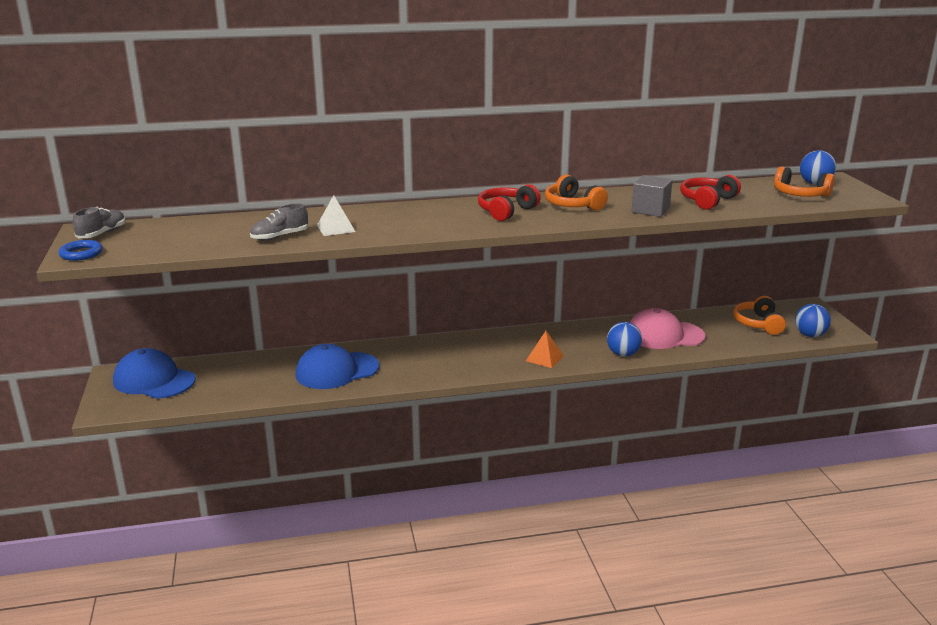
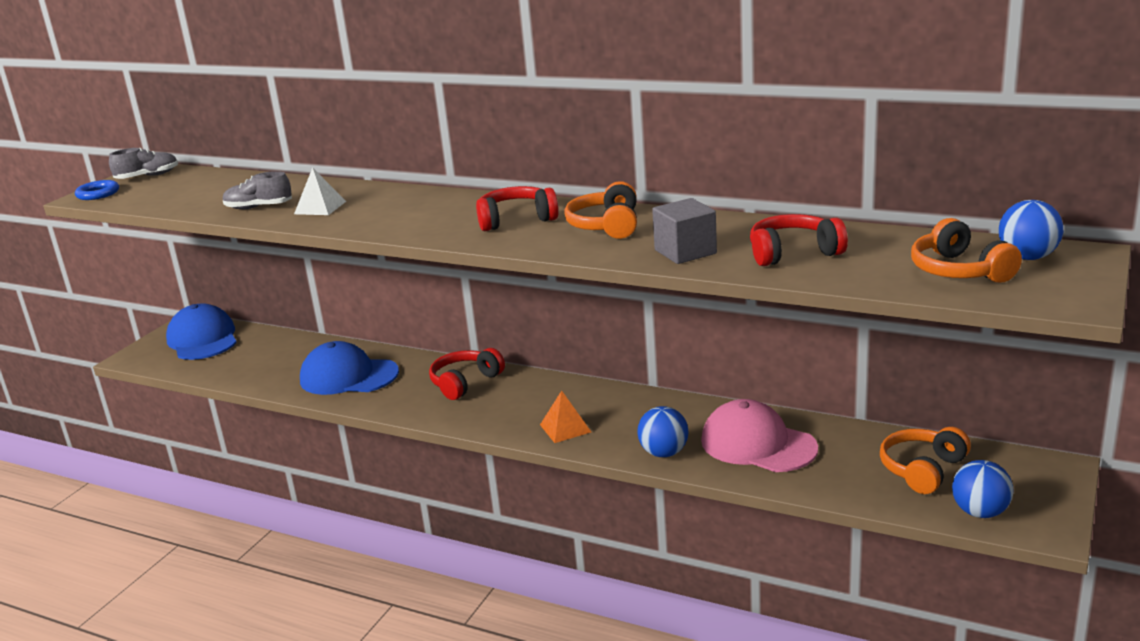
camera: 40 degrees right, 0 degrees up
none -> red headphones [429,348,505,400]

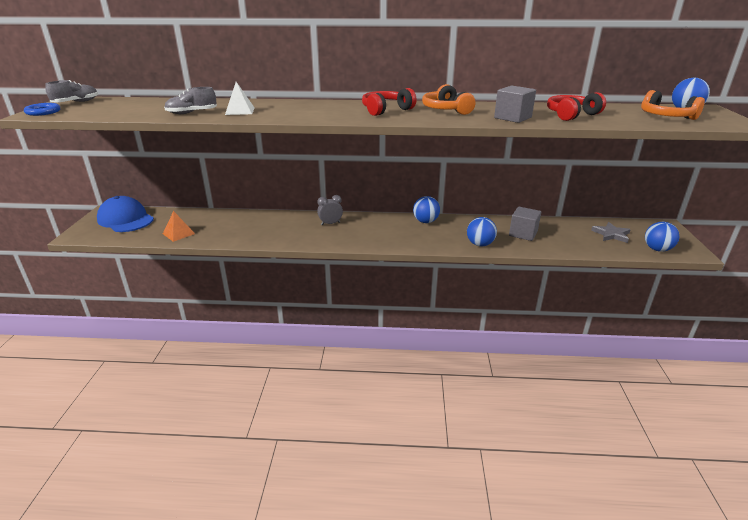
camera: 25 degrees left, 5 degrees up
blue cap [300,341,399,395] -> none
red headphones [429,348,505,400] -> grey clock [317,195,343,225]
orange pyramid [540,391,591,443] -> orange pyramid moved to [163,211,195,242]
pink cap [701,399,818,472] -> grey cube [509,206,541,241]
orange headphones [880,427,971,494] -> grey star [591,222,631,243]
none -> blue ball [413,196,440,223]

